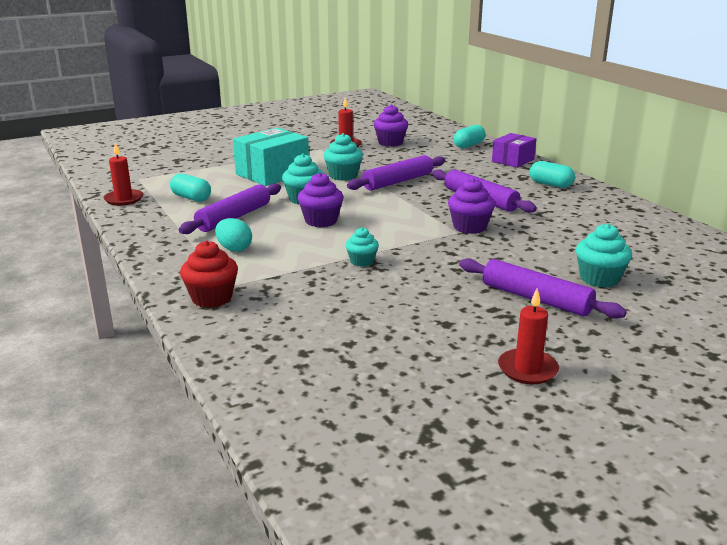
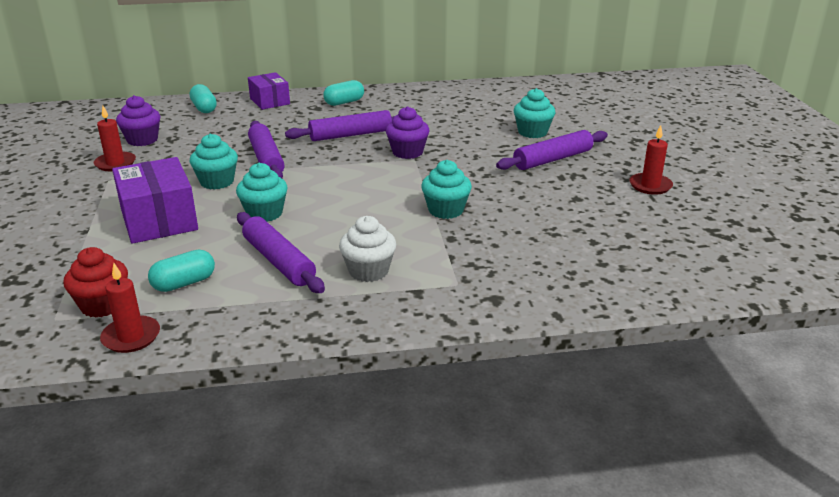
camera: 70 degrees left, 5 degrees up
red cupcake [180,241,238,308] -> red cupcake moved to [63,247,128,318]
turquoise egg [215,218,252,252] -> white cupcake [339,216,396,282]
turquoise box [233,128,309,186] -> purple box [112,157,198,244]
purple cupcake [298,172,344,227] -> none
turquoise cupcake [345,227,379,267] -> turquoise cupcake [421,160,472,219], size x1.54

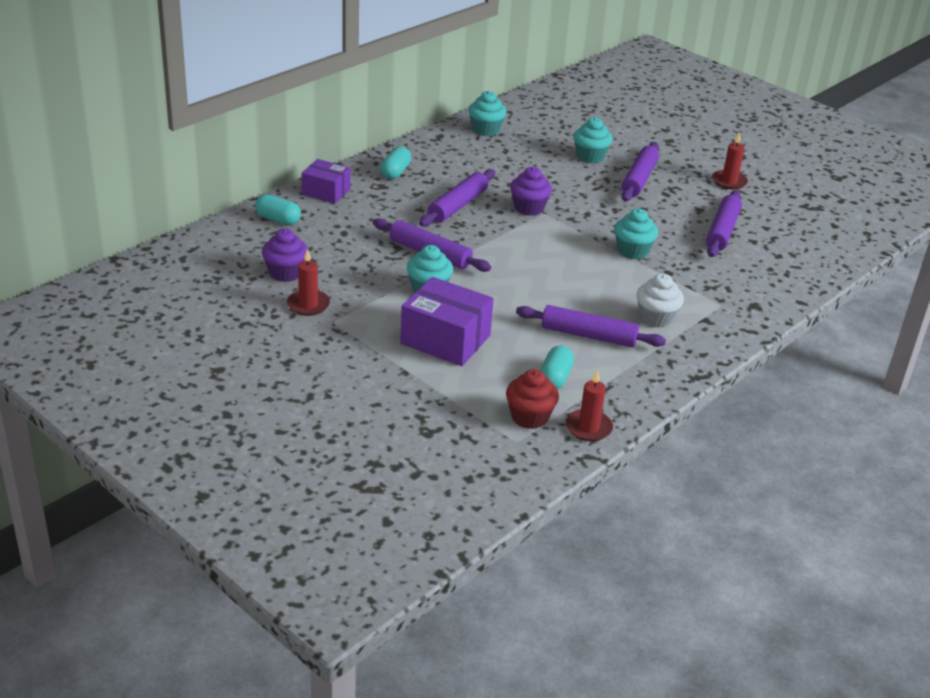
camera: 40 degrees left, 5 degrees up
turquoise cupcake [236,163,288,222] -> turquoise cupcake moved to [469,91,506,136]
none -> purple rolling pin [706,190,742,257]

